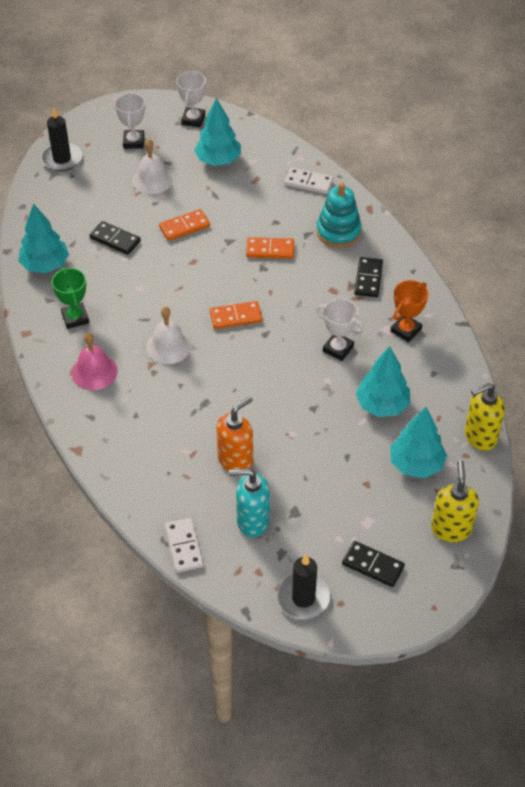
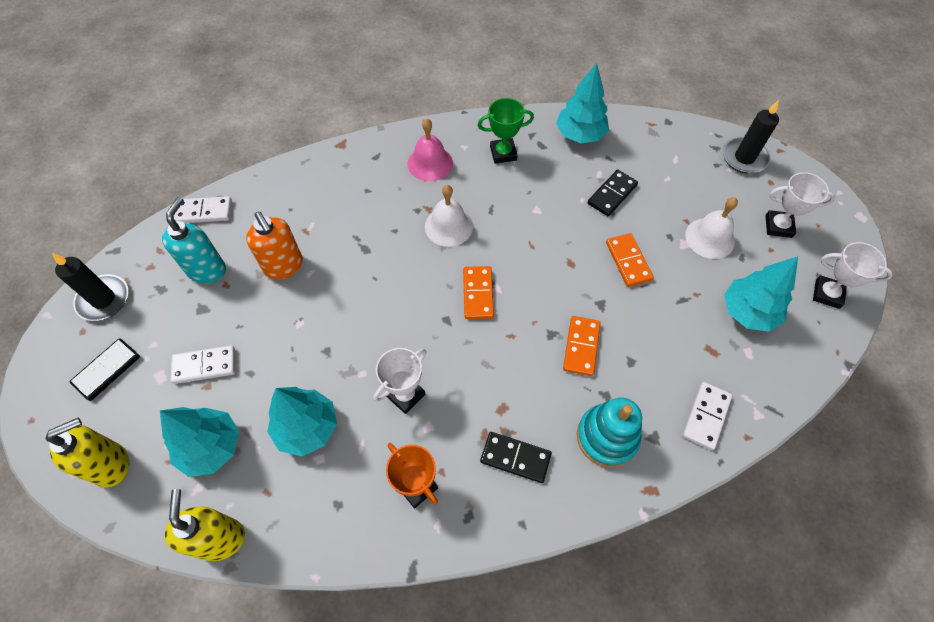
camera: 100 degrees right, 10 degrees up
yellow soap dispenser [431,460,479,542] -> yellow soap dispenser turned 45 degrees counterclockwise [46,417,129,487]
none -> white domino [171,345,235,384]

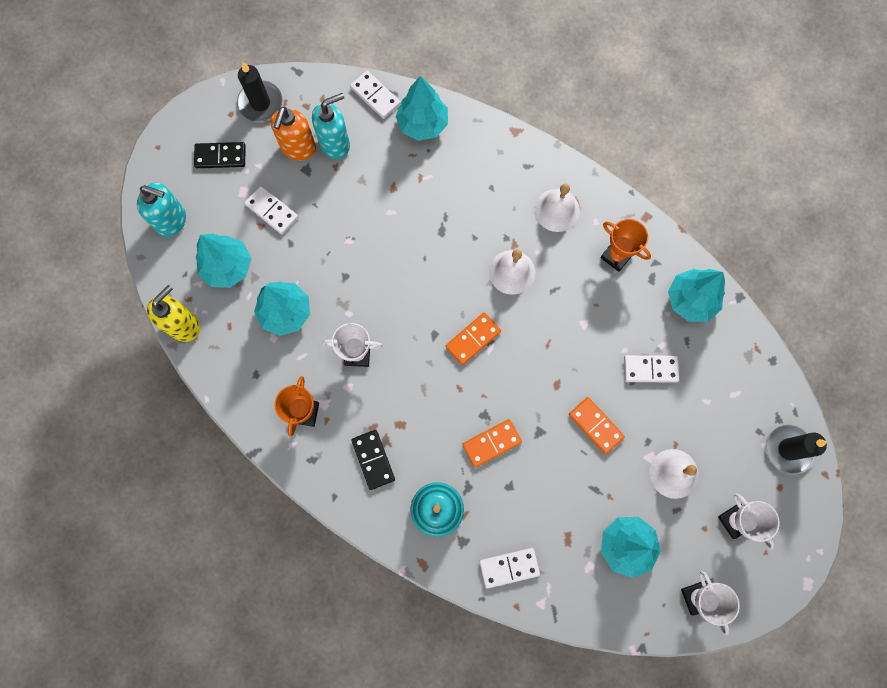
camera: 50 degrees right, 15 degrees up
yellow soap dispenser [46,417,129,487] -> turquoise soap dispenser [137,182,186,237]
orange soap dispenser [246,212,303,280] -> orange soap dispenser moved to [271,106,316,160]
pink bell [407,119,453,181] -> white bell [534,184,580,232]
green trophy [478,98,534,164] -> orange trophy [600,219,651,272]
black domino [588,170,638,216] -> white domino [624,355,679,382]
orange domino [606,233,654,287] -> orange domino turned 75 degrees counterclockwise [569,397,625,454]
none -> turquoise tree [396,76,448,141]

